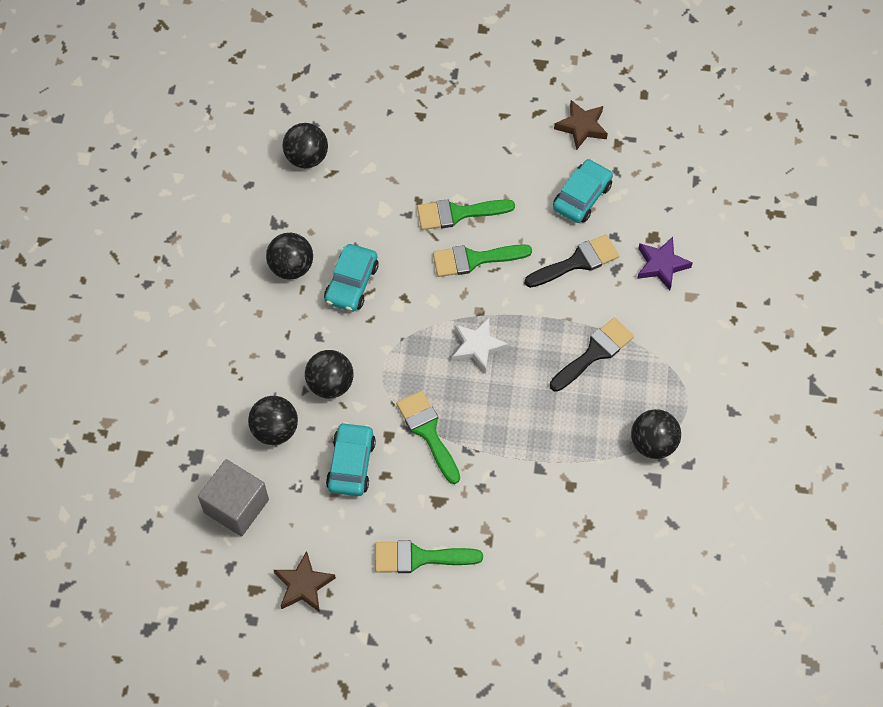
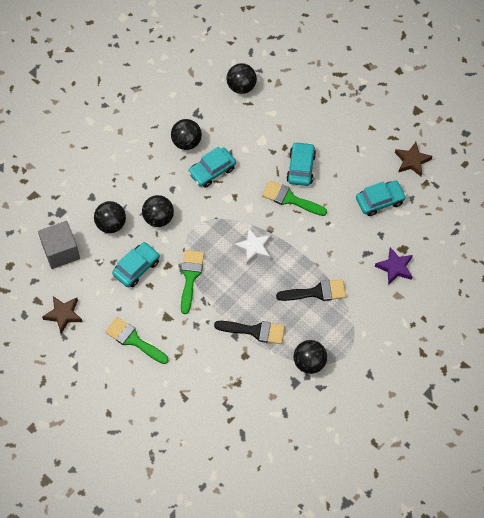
camera: 35 degrees right, 0 degrees up
green brush [417,199,515,230] -> turquoise car [286,142,316,186]
black brush [525,234,619,288] -> black brush moved to [214,321,285,344]

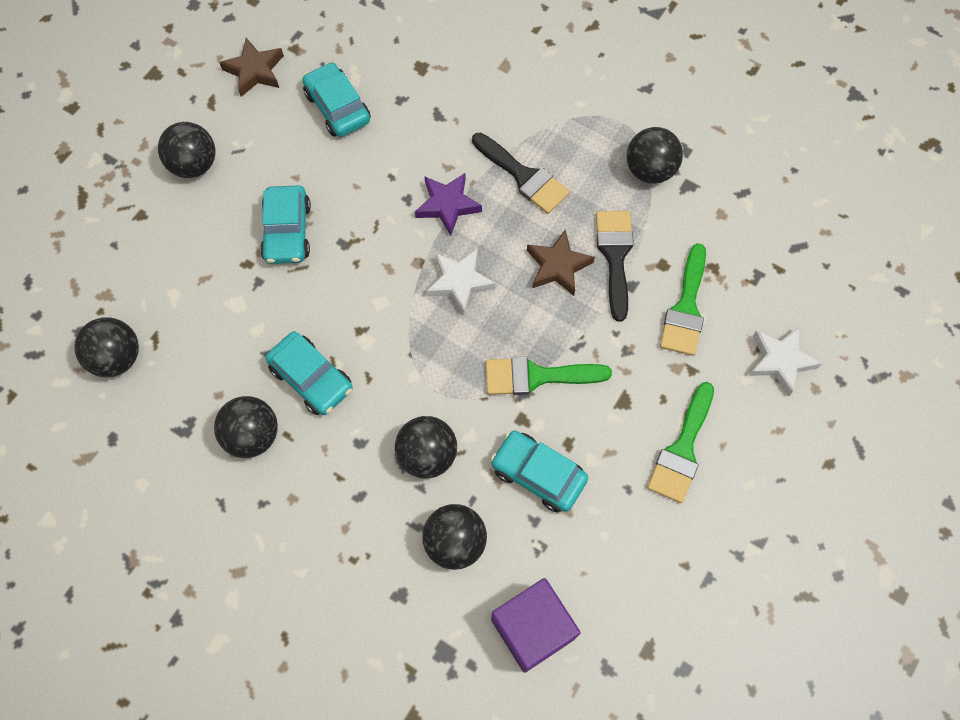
camera: 100 degrees left, 5 degrees up
grey cube [38,221,80,269] -> purple cube [491,578,581,673]
brown star [42,296,82,334] -> brown star moved to [527,230,595,296]
green brush [262,180,327,216] -> green brush moved to [660,243,706,356]
black brush [276,279,346,301] -> black brush turned 150 degrees clockwise [472,133,570,214]
turquoise car [286,142,316,186] -> turquoise car turned 90 degrees counterclockwise [260,185,311,264]
purple star [375,247,413,285] -> purple star moved to [415,173,482,236]
none -> black ball [158,122,215,178]
none -> white star [748,327,822,396]

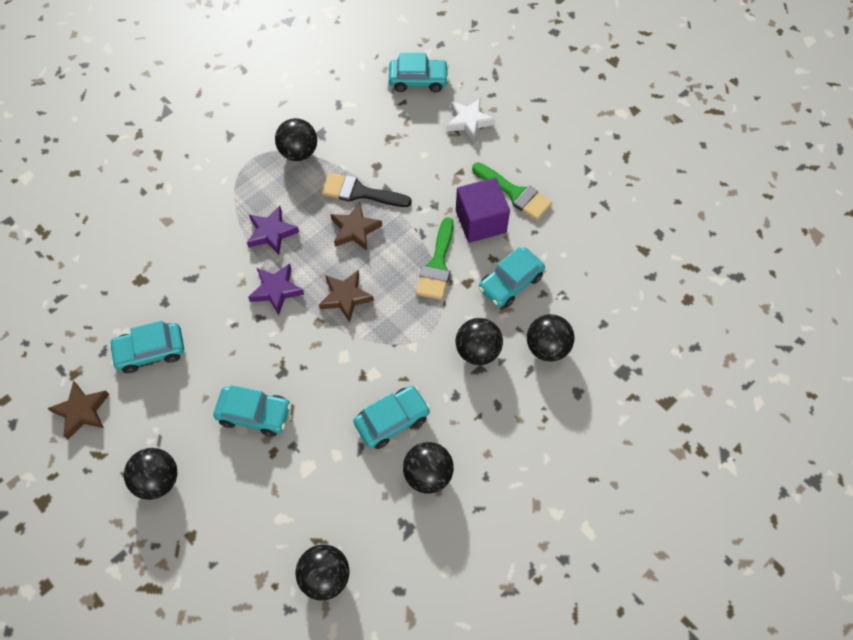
camera: 75 degrees left, 5 degrees down
white star [426,249,496,315] -> brown star [319,270,374,323]
black brush [472,133,570,214] -> purple star [247,206,299,255]
purple cube [491,578,581,673] -> purple cube moved to [456,178,510,243]
green brush [660,243,706,356] -> none
none -> turquoise car [389,53,449,92]

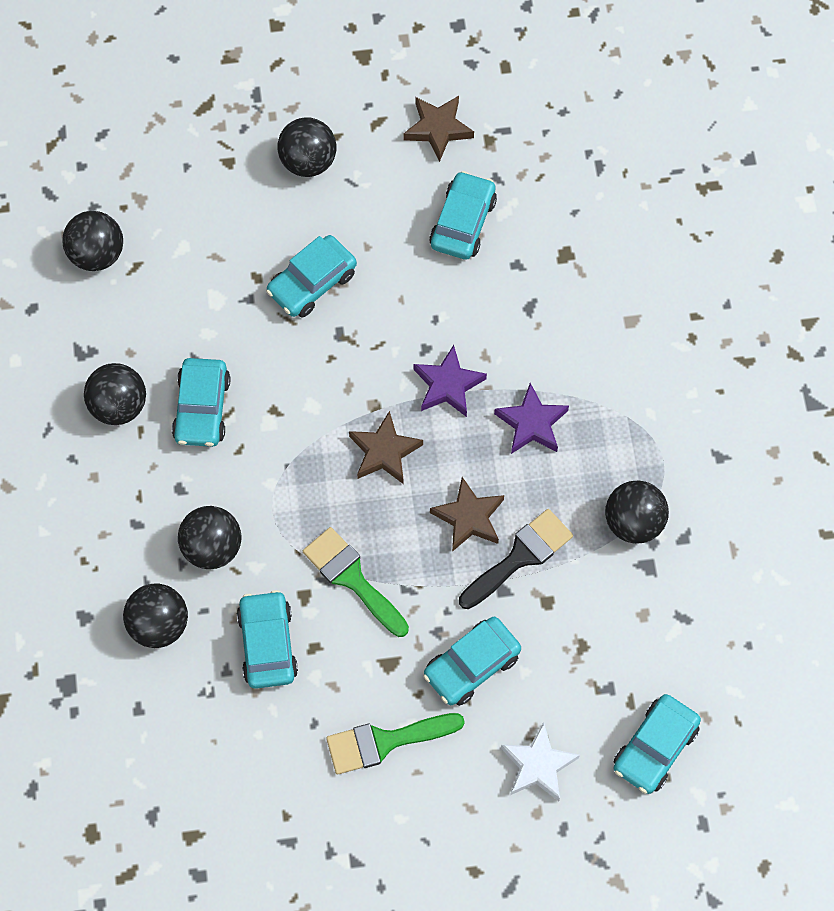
camera: 125 degrees right, 5 degrees up
purple cube [456,178,510,243] -> none
none -> turquoise car [423,617,521,706]

